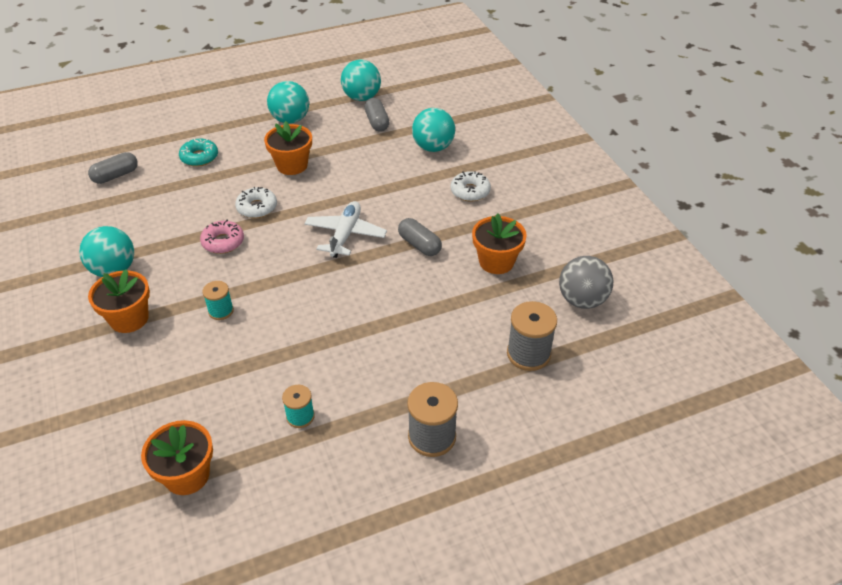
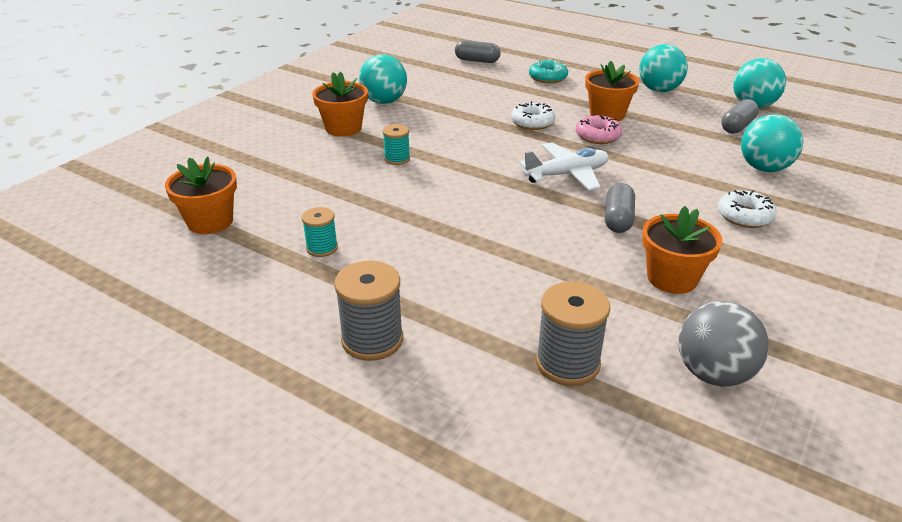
camera: 55 degrees right, 10 degrees down
pink donut [200,220,244,254] -> pink donut moved to [576,114,622,144]

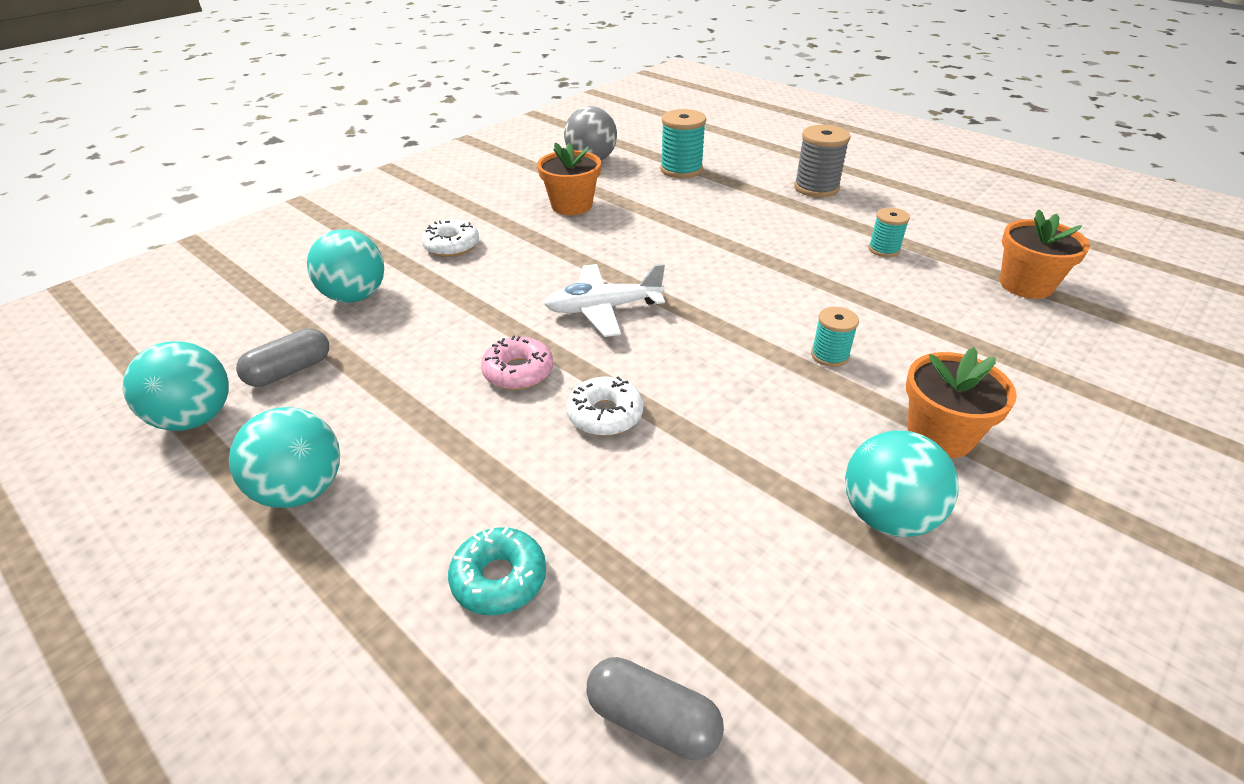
camera: 170 degrees left, 5 degrees up
grey spool [536,281,610,386] -> turquoise spool [660,109,706,178]
orange flower pot [585,61,640,122] -> none
grey capsule [605,183,635,233] -> none

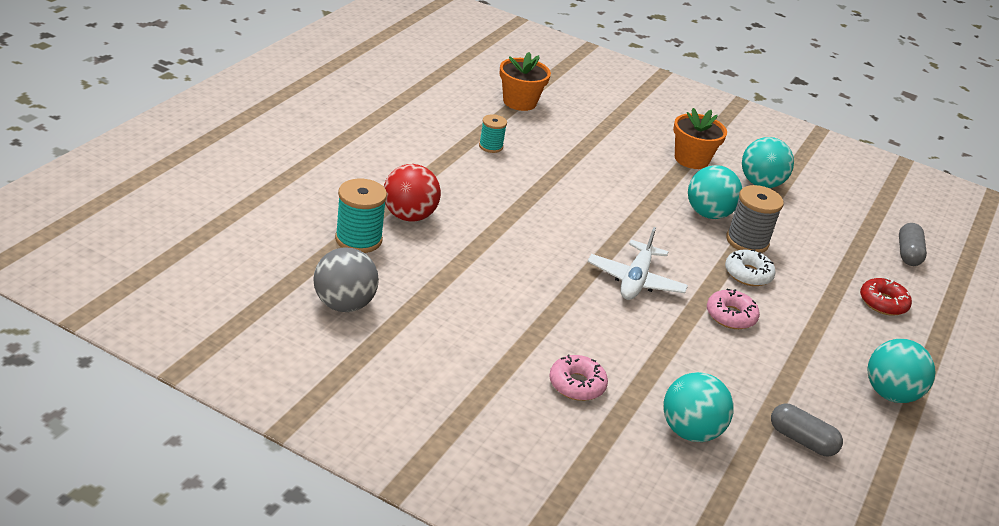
camera: 110 degrees left, 5 degrees down
turquoise ball [123,341,229,431] -> turquoise ball moved to [688,165,742,219]
white donut [422,219,479,257] -> pink donut [549,354,608,401]
turquoise donut [448,527,546,615] -> red donut [860,277,912,316]
orange flower pot [537,142,601,215] -> none
white plane [544,264,665,337] -> white plane turned 45 degrees clockwise [587,227,688,300]
grey spool [794,125,851,198] -> grey spool moved to [726,185,784,253]
turquoise spool [811,307,859,367] -> none
none -> red ball [384,164,441,222]

